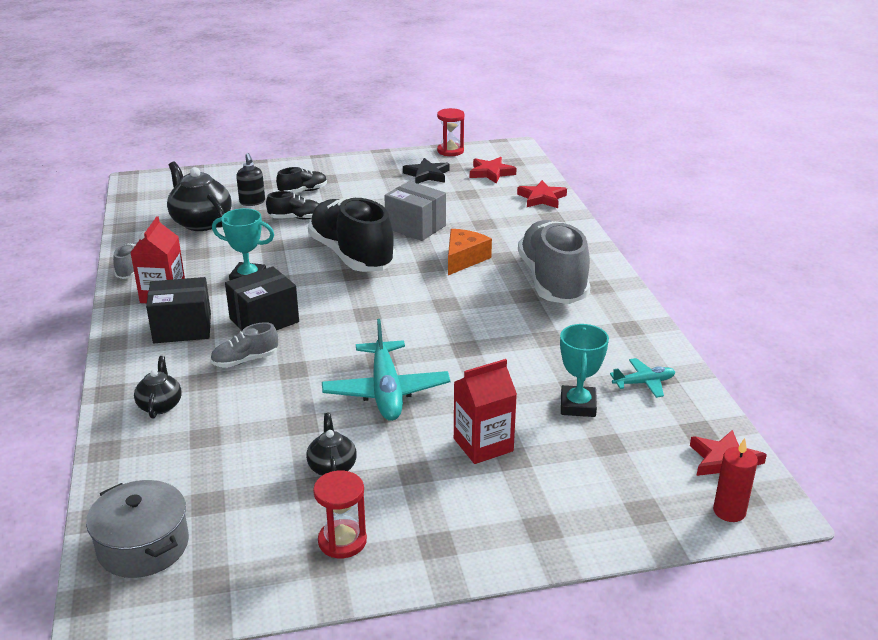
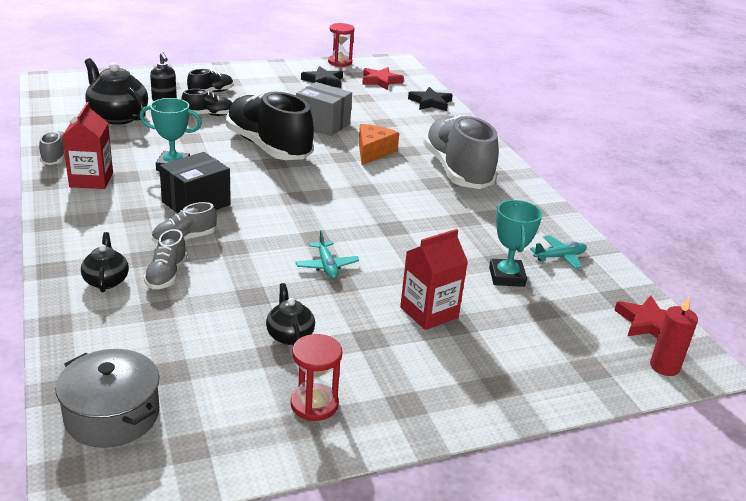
camera: 10 degrees left, 0 degrees up
black box [146,277,211,343] -> none
turquoise plane [322,319,450,421] -> turquoise plane [296,230,359,279], size x0.53
red star [517,180,567,208] -> black star [408,87,453,111]
none -> grey shoe [144,229,187,289]

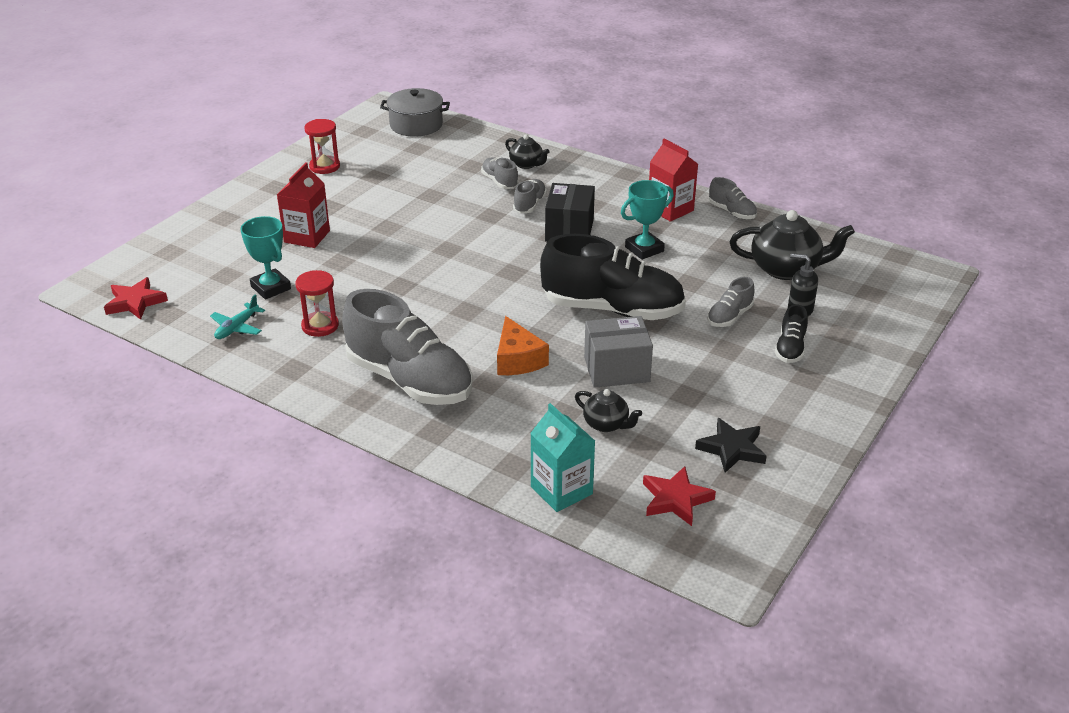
camera: 145 degrees right, 5 degrees up
black shoe [181,89,232,116] -> grey shoe [707,277,754,327]
black teapot [266,283,315,345] -> black teapot moved to [575,389,642,432]
turquoise plane [296,230,359,279] -> none
red hourglass [328,23,354,67] -> red hourglass moved to [295,270,339,337]
black star [408,87,453,111] -> turquoise carton [530,403,595,512]
red candle [650,297,698,376] -> none

